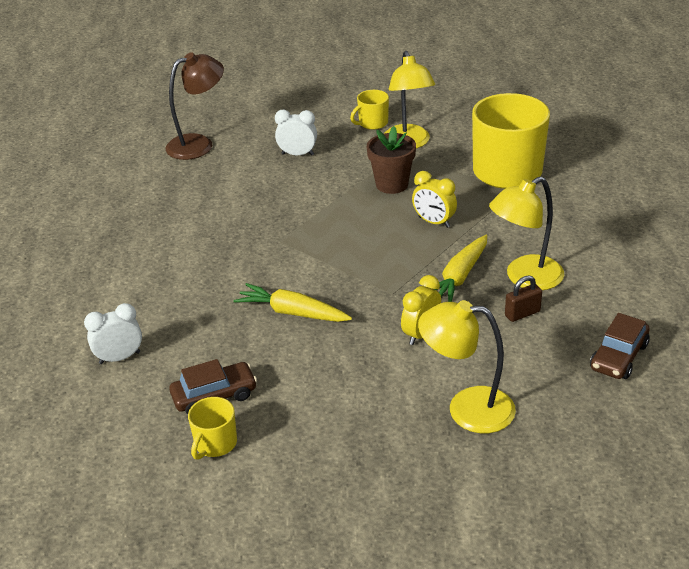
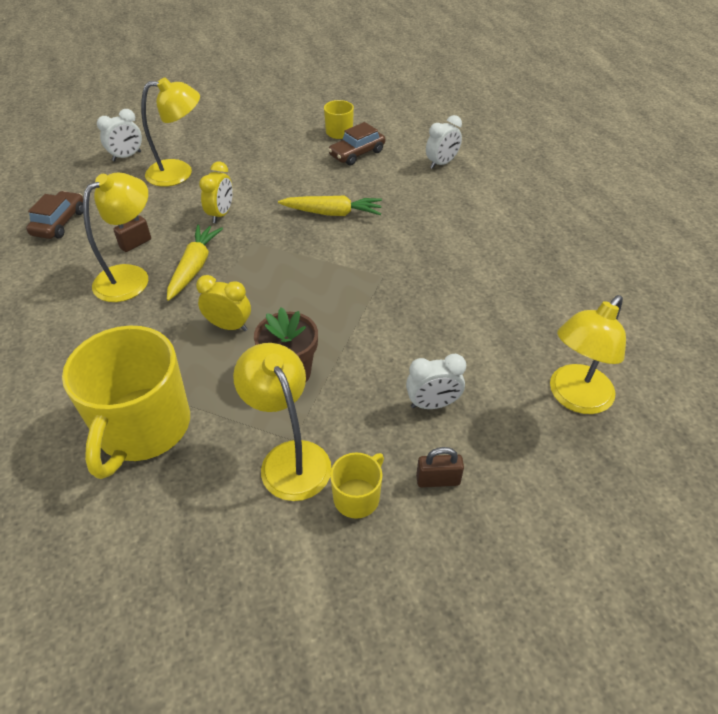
camera: 160 degrees right, 10 degrees up
brown lamp [166,52,224,160] -> yellow lamp [550,295,626,414]
none -> white clock [97,109,142,161]
none -> brown padlock [416,447,464,488]

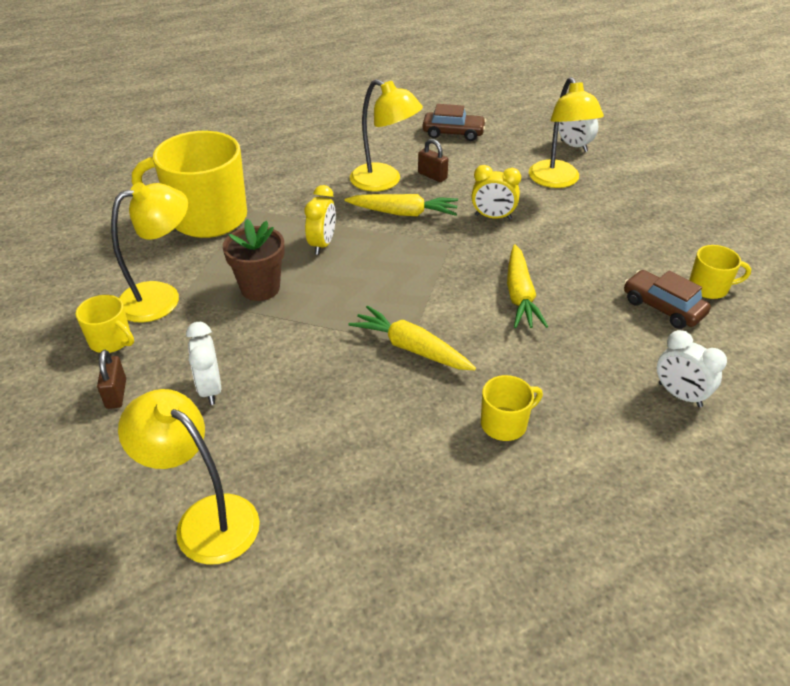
camera: 85 degrees right, 5 degrees down
none -> yellow carrot [348,306,476,370]
none -> yellow mug [481,375,543,441]

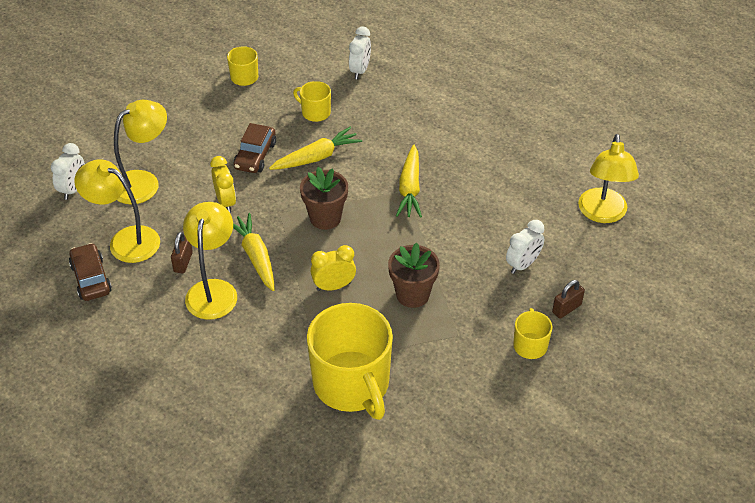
camera: 120 degrees left, 5 degrees up
yellow lamp [111,182,188,323] -> yellow lamp moved to [74,159,160,263]
yellow mug [481,375,543,441] -> yellow mug moved to [293,81,331,122]
brown car [624,270,711,329] -> brown car moved to [234,123,276,173]
none -> brown flower pot [300,167,348,230]

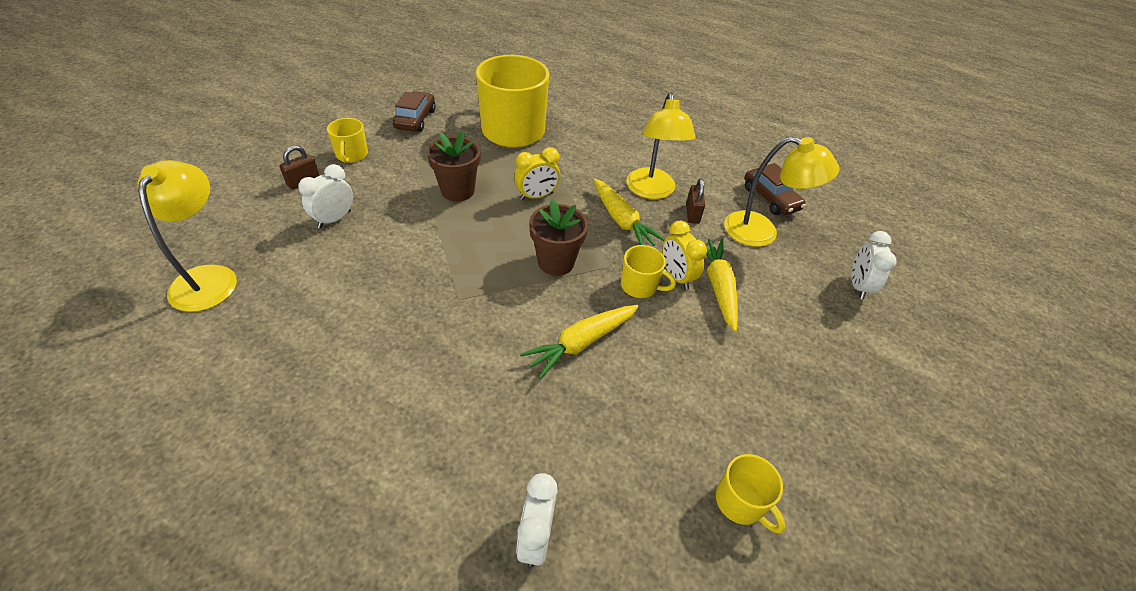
camera: 170 degrees right, 0 degrees up
yellow lamp [114,100,167,204] -> none
brown car [234,123,276,173] -> brown car moved to [393,91,436,132]
yellow mug [293,81,331,122] -> yellow mug moved to [621,245,676,298]
yellow carrot [396,145,422,218] -> yellow carrot moved to [696,238,738,332]

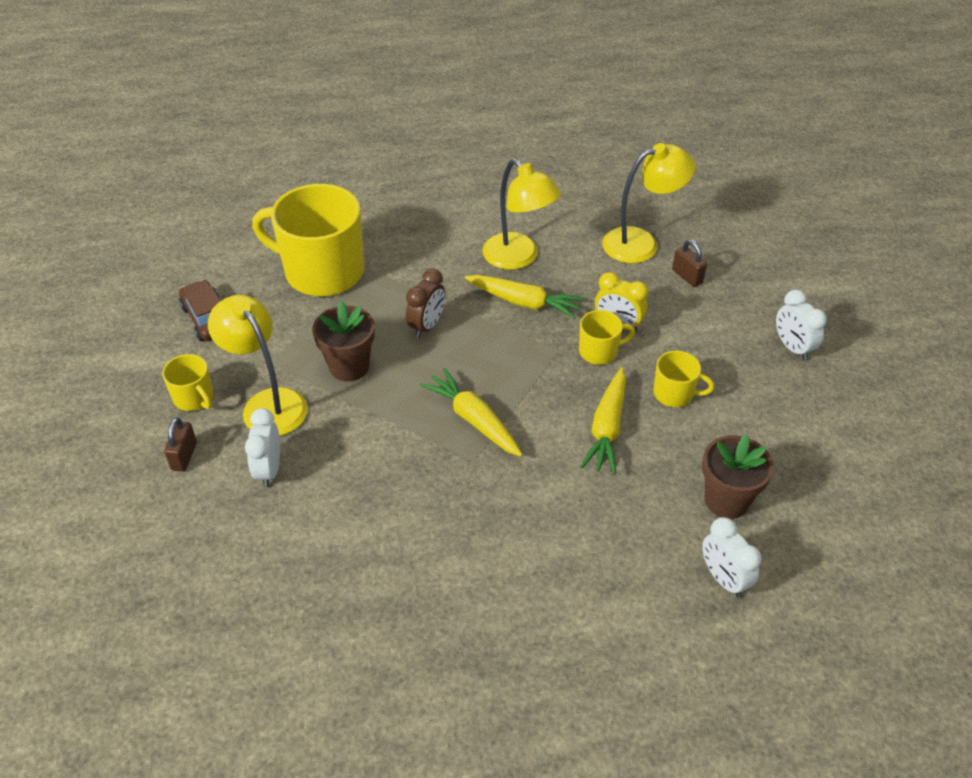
camera: 35 degrees left, 0 degrees up
yellow lamp [137,160,237,312] -> yellow lamp moved to [208,295,308,436]
yellow clock [514,147,560,200] -> brown clock [406,269,445,338]
brown flower pot [529,199,588,276] -> brown flower pot moved to [702,434,774,519]
brown padlock [686,178,705,224] -> brown padlock moved to [672,240,707,287]
yellow carrot [696,238,738,332] -> yellow carrot moved to [420,368,523,457]
yellow mug [716,454,786,533] -> yellow mug moved to [653,351,714,407]
brown car [745,163,806,215] -> none
white clock [852,231,897,300] -> white clock moved to [776,290,827,360]

